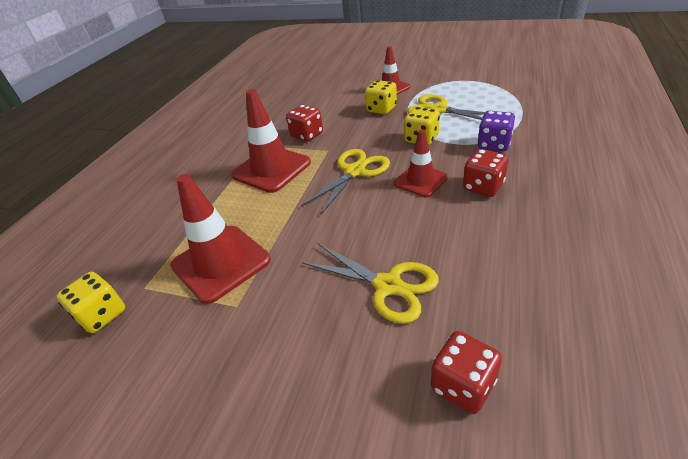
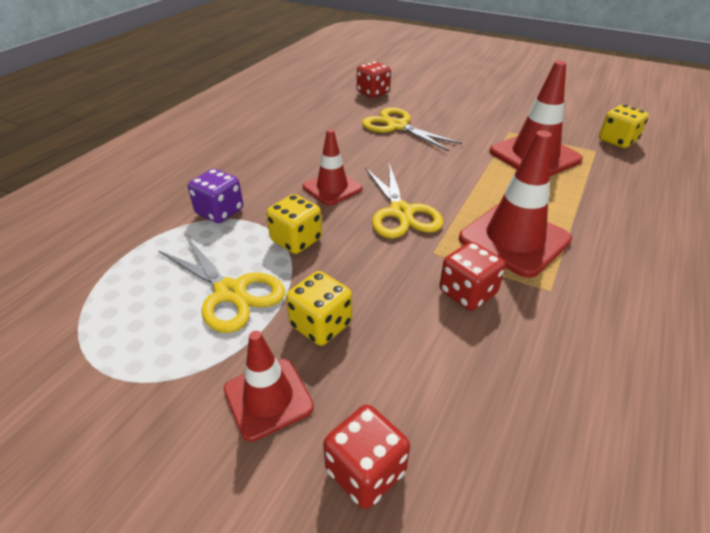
camera: 175 degrees left, 0 degrees up
yellow scissors [301,149,390,215] -> yellow scissors turned 60 degrees counterclockwise [365,163,443,238]
red dice [463,149,509,197] -> red dice moved to [323,405,410,509]

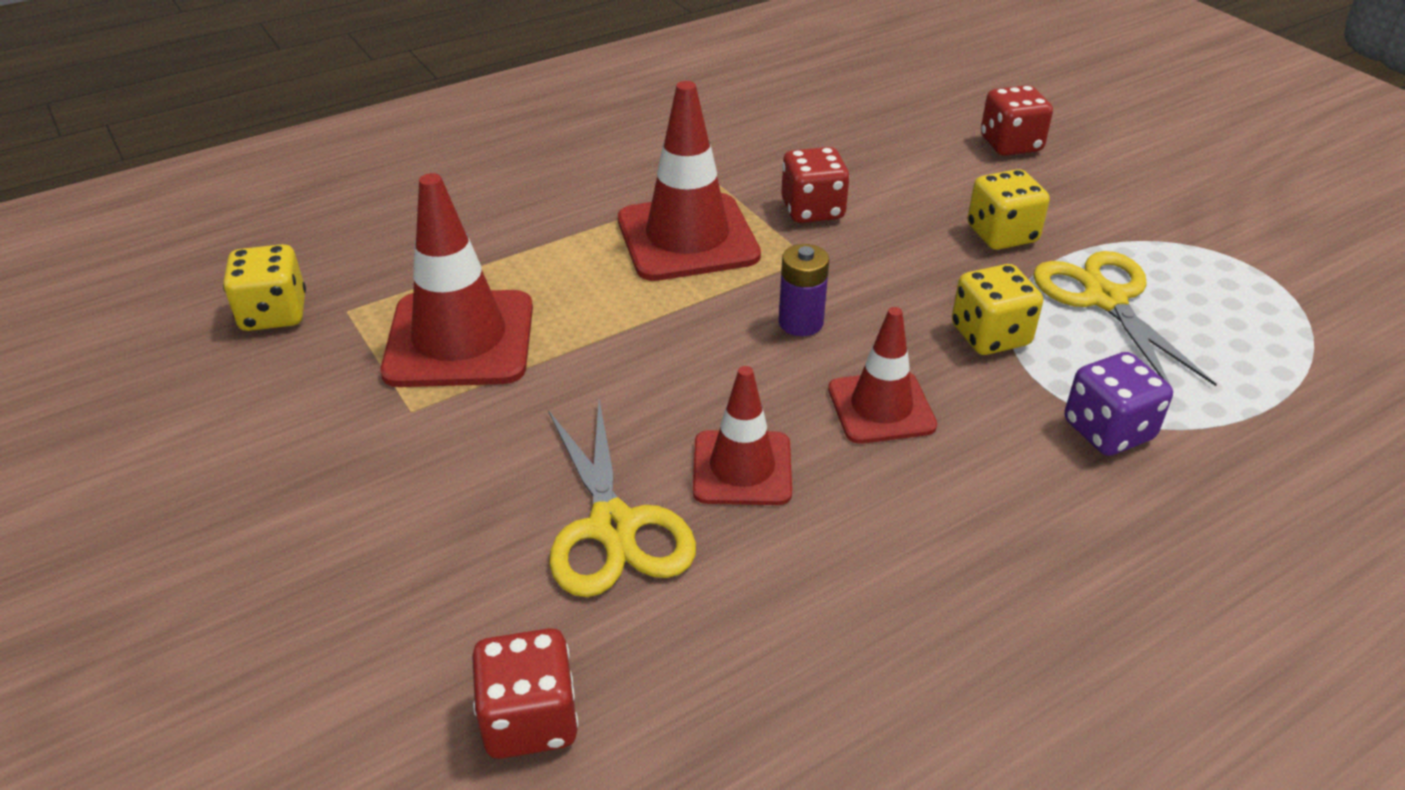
camera: 150 degrees left, 0 degrees up
red traffic cone [224,331,314,442] -> red traffic cone moved to [693,366,792,505]
yellow scissors [365,163,443,238] -> purple battery [779,244,829,336]

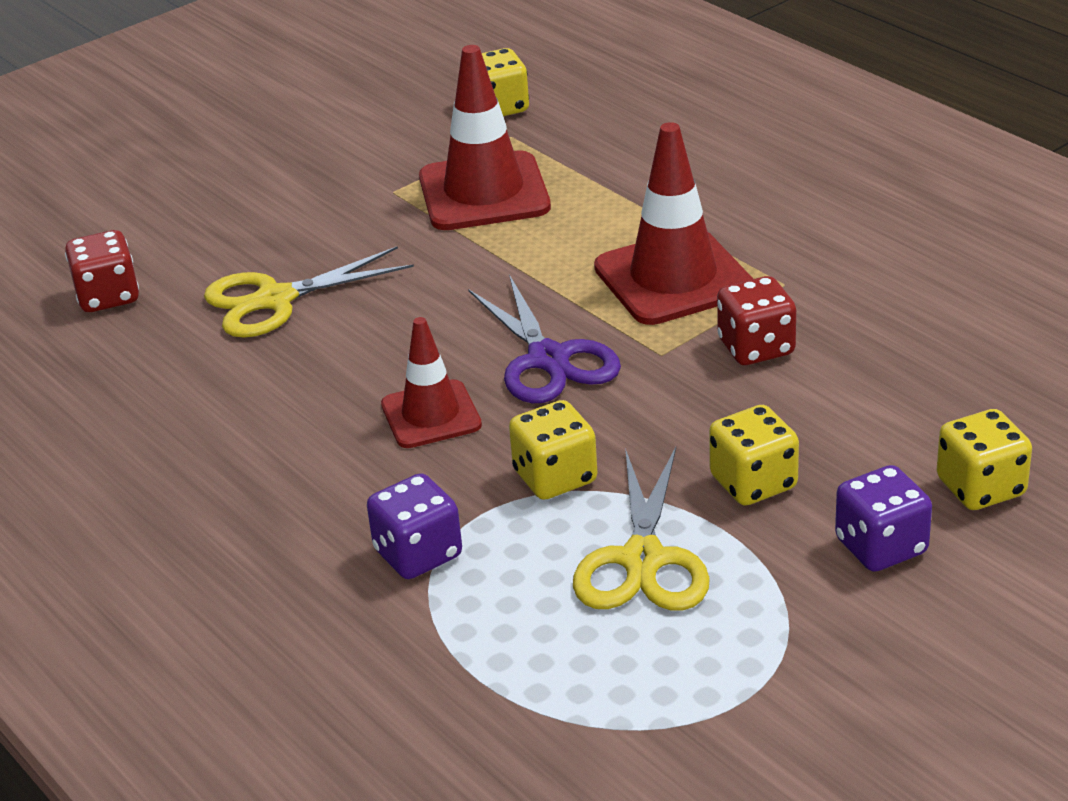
camera: 85 degrees right, 5 degrees down
red traffic cone [693,366,792,505] -> none
purple battery [779,244,829,336] -> purple scissors [468,275,621,403]
red dice [981,85,1053,156] -> yellow dice [937,409,1032,510]
yellow scissors [1033,251,1217,392] -> yellow scissors turned 120 degrees clockwise [573,447,710,611]
none -> purple dice [835,465,932,572]

